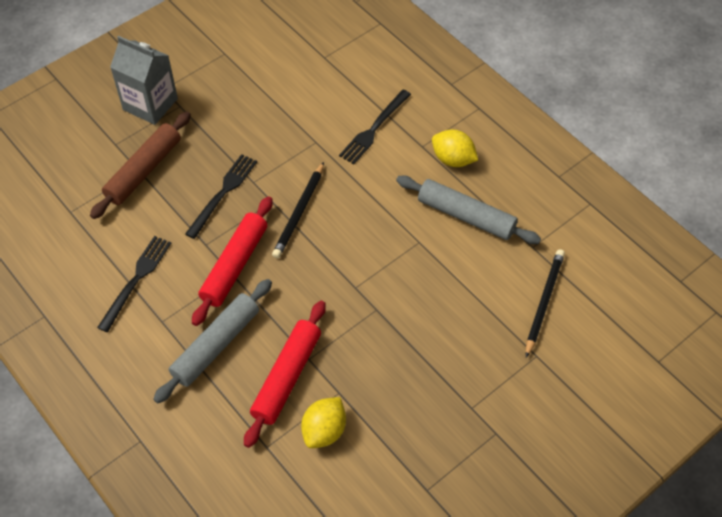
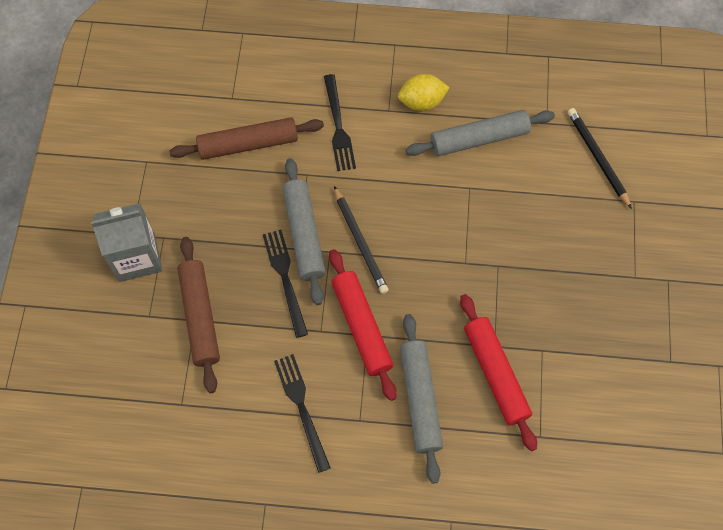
camera: 45 degrees left, 10 degrees up
yellow lemon [301,397,346,448] -> none
none -> brown rolling pin [169,117,324,160]
none -> grey rolling pin [283,158,326,305]

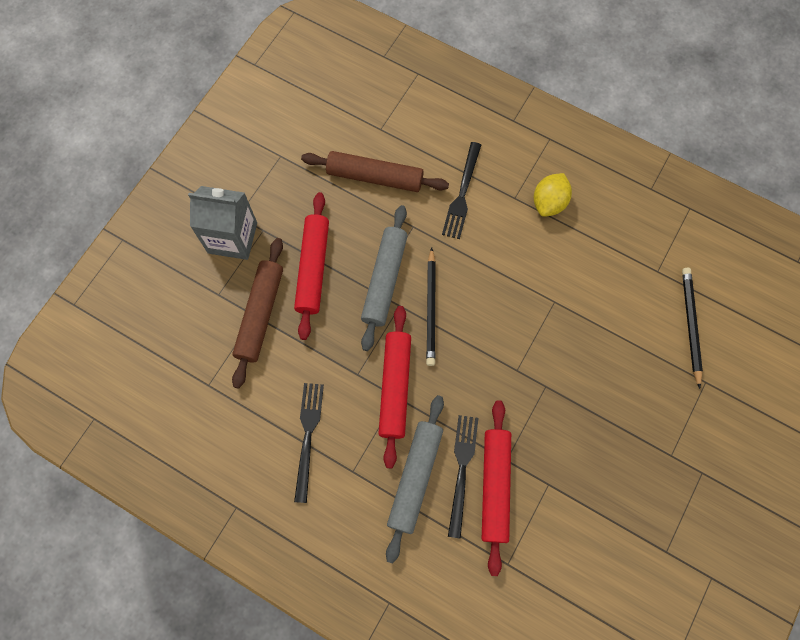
camera: 25 degrees right, 5 degrees up
black fork [263,230,308,338] -> black fork moved to [448,415,478,539]
yellow lemon [398,74,450,111] -> yellow lemon turned 75 degrees counterclockwise [534,173,572,217]
grey rolling pin [406,110,555,156] -> none
none -> red rolling pin [294,192,329,340]

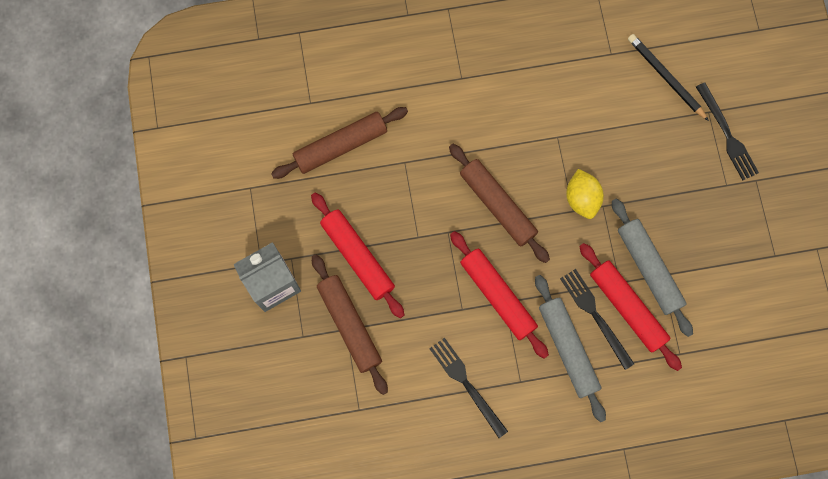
camera: 40 degrees left, 5 degrees up
grey rolling pin [361,205,408,351] -> grey rolling pin moved to [612,198,693,337]
black pencil [426,247,436,366] -> none
black fork [442,142,481,239] -> black fork moved to [696,82,759,180]
yellow lemon [534,173,572,217] -> yellow lemon moved to [566,169,604,219]
none -> brown rolling pin [449,144,550,263]

